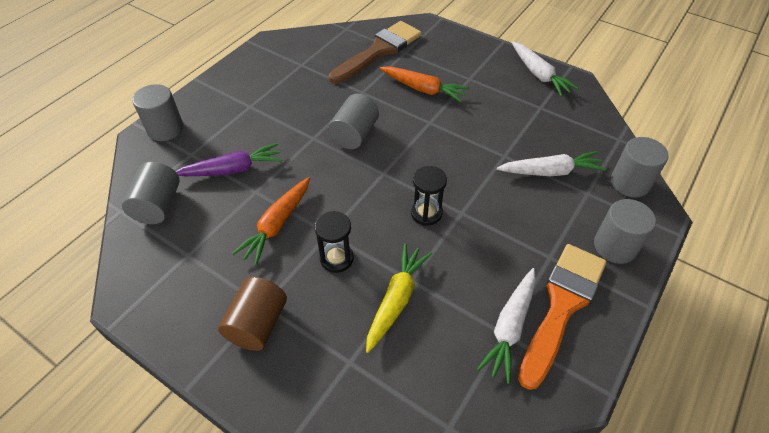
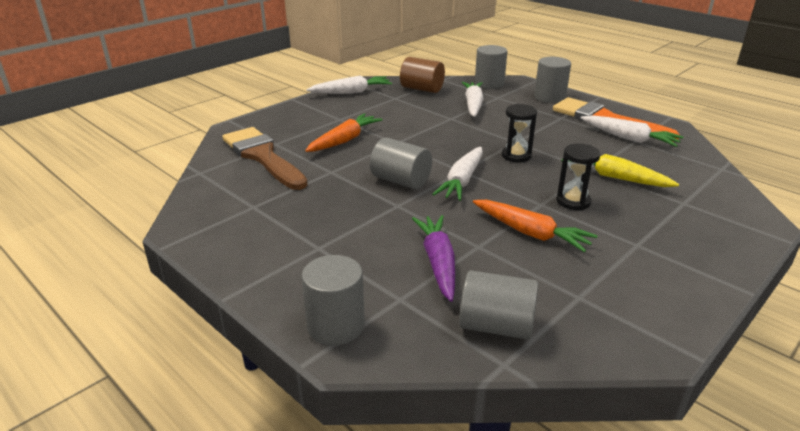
camera: 80 degrees left, 20 degrees down
brown cylinder [218,277,287,351] -> brown cylinder moved to [400,57,445,93]
none -> white carrot [432,147,483,201]

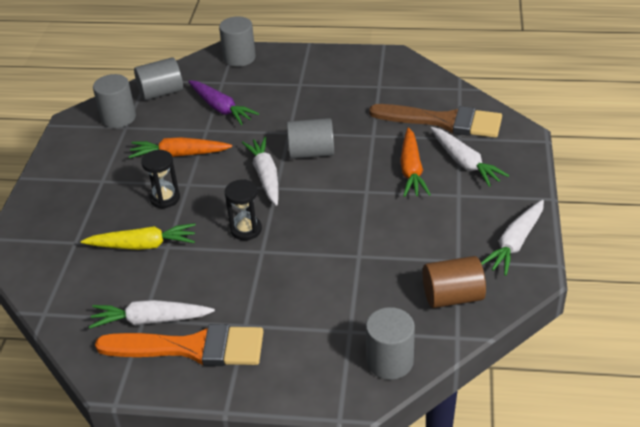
camera: 145 degrees right, 10 degrees up
white carrot [462,82,484,117] -> white carrot moved to [430,127,509,187]
grey cylinder [534,57,571,103] -> grey cylinder moved to [93,74,136,128]

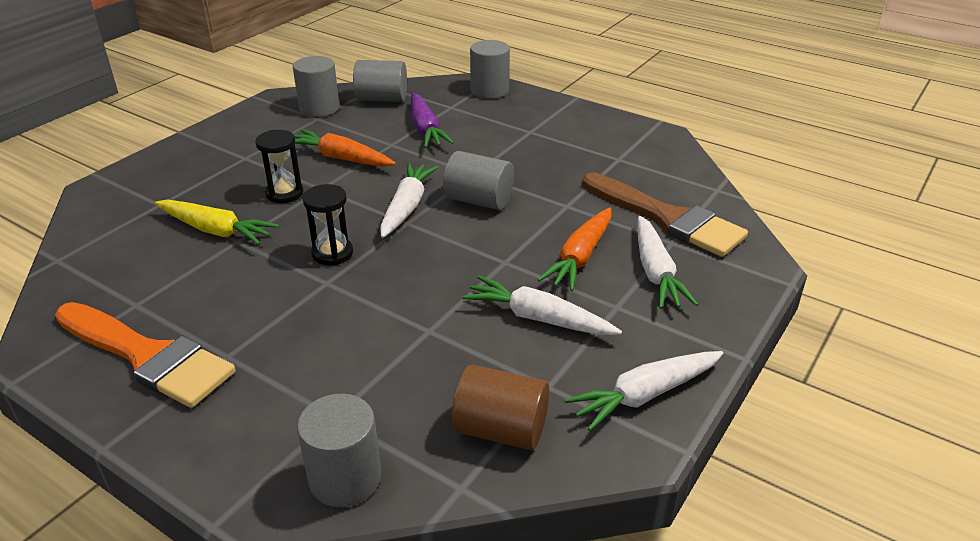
camera: 25 degrees right, 5 degrees down
white carrot [89,300,215,329] -> white carrot moved to [462,276,622,335]

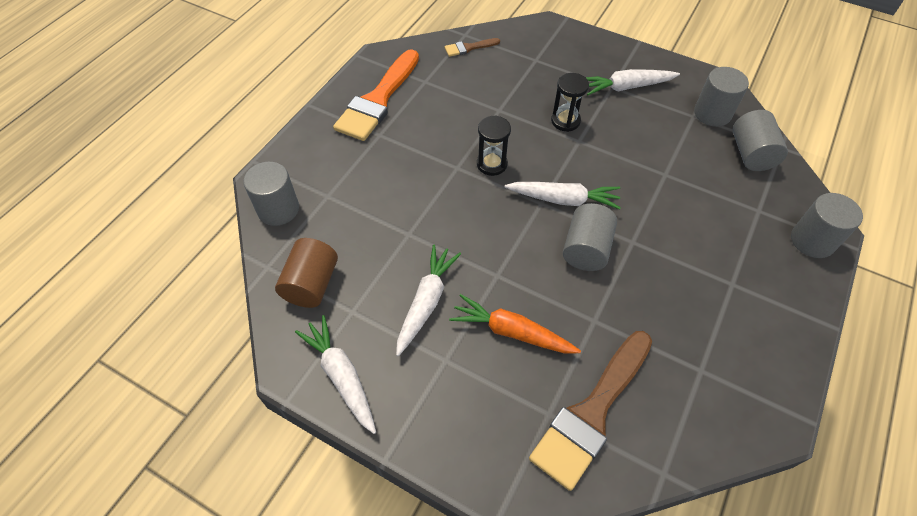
camera: 85 degrees right, 20 degrees up
yellow carrot [155,199,279,245] -> none
orange carrot [294,129,396,167] -> none
purple carrot [411,93,454,148] -> none
white carrot [637,216,698,309] -> white carrot moved to [586,69,680,95]
none -> brown brush [445,38,500,57]

